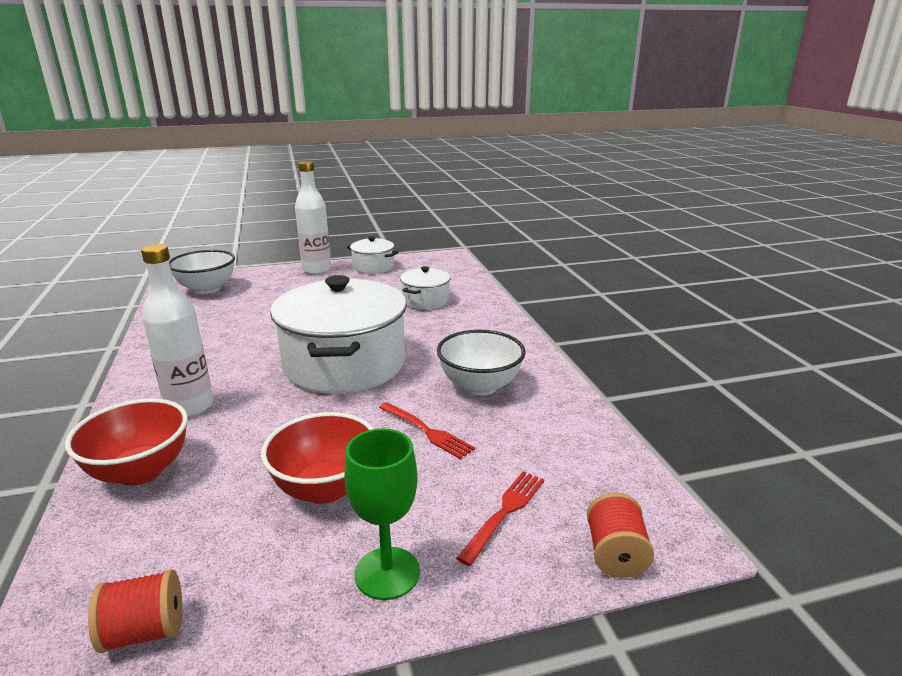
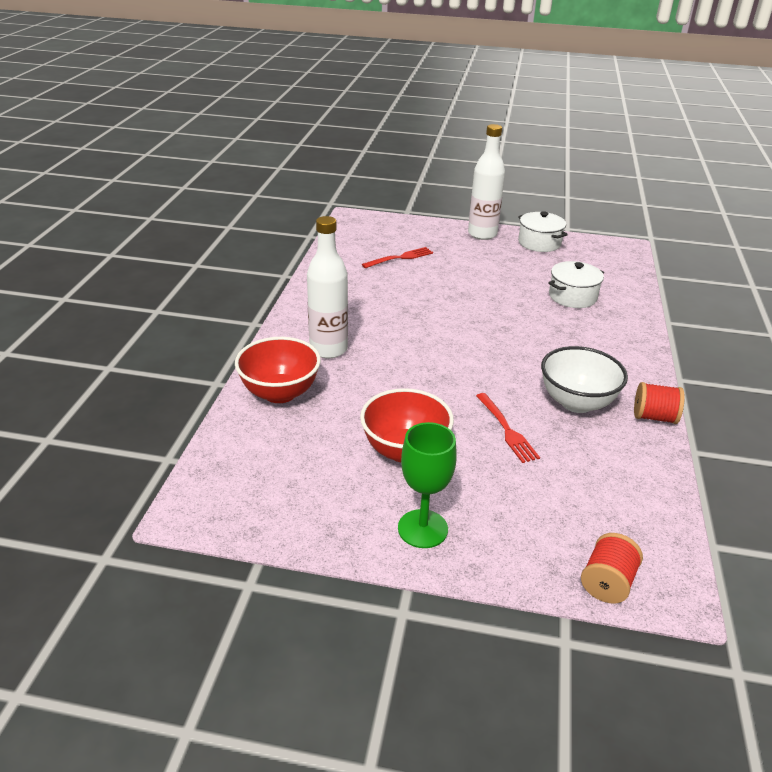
camera: 25 degrees right, 10 degrees up
red spool [88,569,182,653] -> red spool moved to [634,382,685,424]
white bowl [169,250,235,294] -> none
white pot [270,275,407,394] -> none
red fork [456,471,544,566] -> red fork moved to [362,247,433,268]

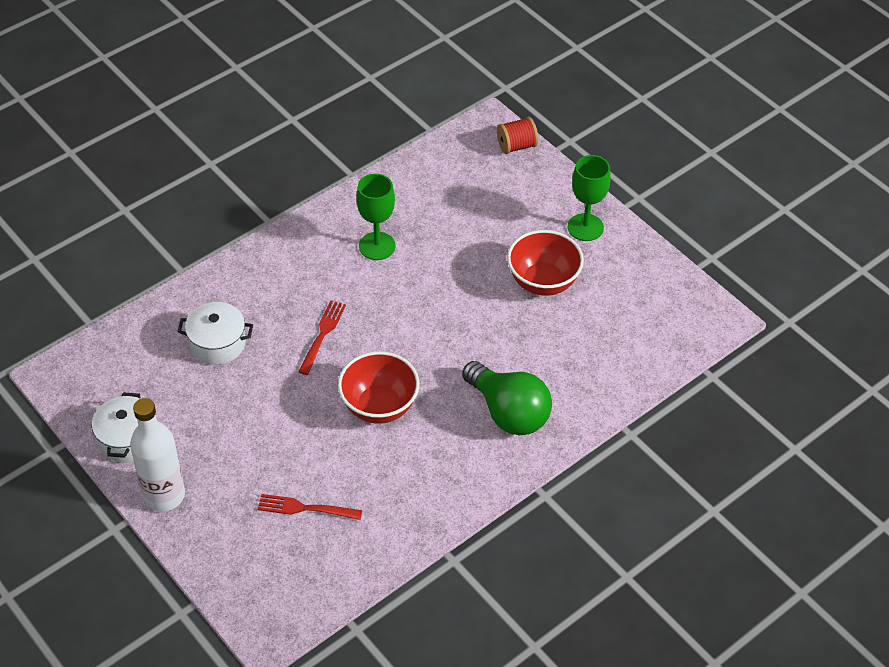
camera: 140 degrees left, 15 degrees up
red bowl [235,337,321,403] -> red bowl moved to [338,351,419,424]
white bottle [307,216,348,358] -> green light bulb [462,361,552,435]
red fork [476,393,540,463] -> red fork moved to [299,300,346,375]
white bowl [541,346,628,413] -> green goblet [356,174,396,260]
red spool [634,382,685,424] -> none

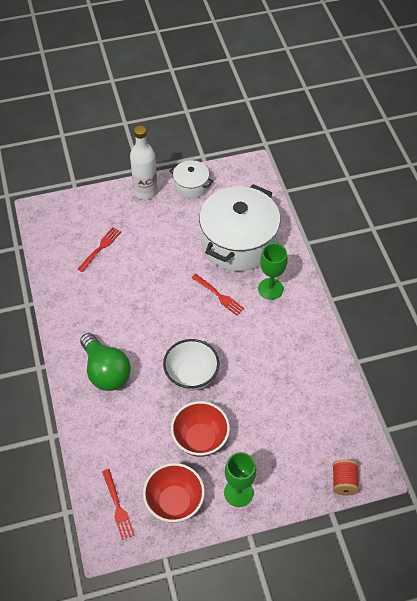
camera: 115 degrees right, 5 degrees up
white pot [177,302,253,365] -> white pot [199,184,280,271], size x2.09
red bowl [338,351,419,424] -> red bowl moved to [143,463,205,523]
green goblet [356,174,396,260] -> green goblet moved to [258,243,288,300]
green light bulb [462,361,552,435] -> green light bulb turned 105 degrees counterclockwise [80,333,131,391]
none -> red fork [102,469,135,540]
none -> white bowl [163,339,220,391]

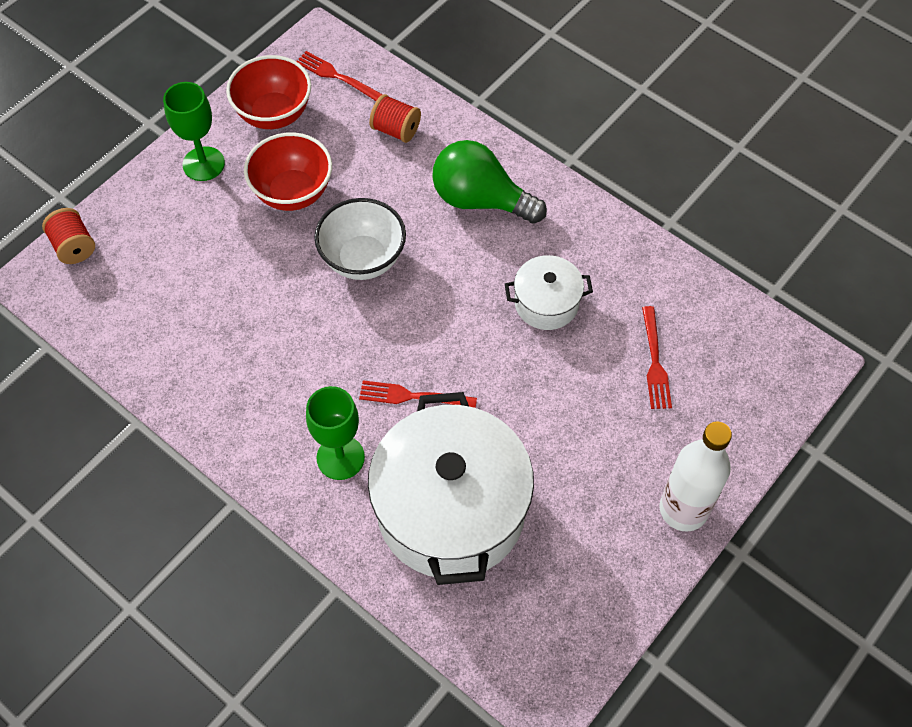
camera: 145 degrees right, 5 degrees up
white pot [169,160,213,199] -> white pot moved to [505,255,593,330]
none -> red spool [369,94,421,143]

